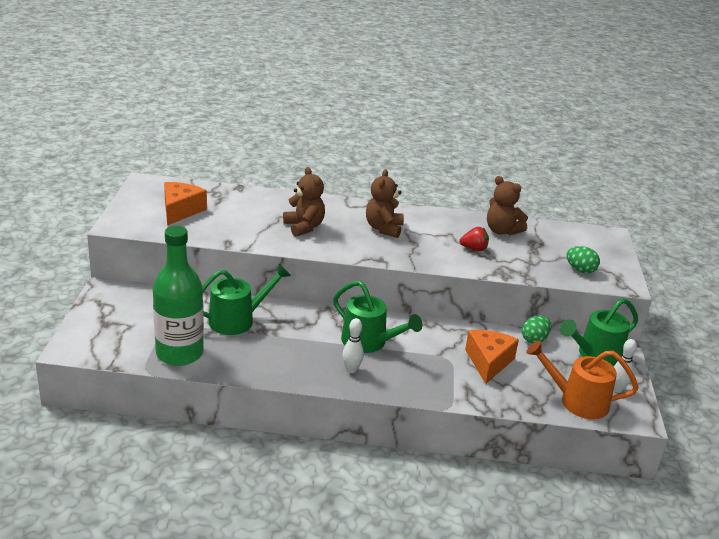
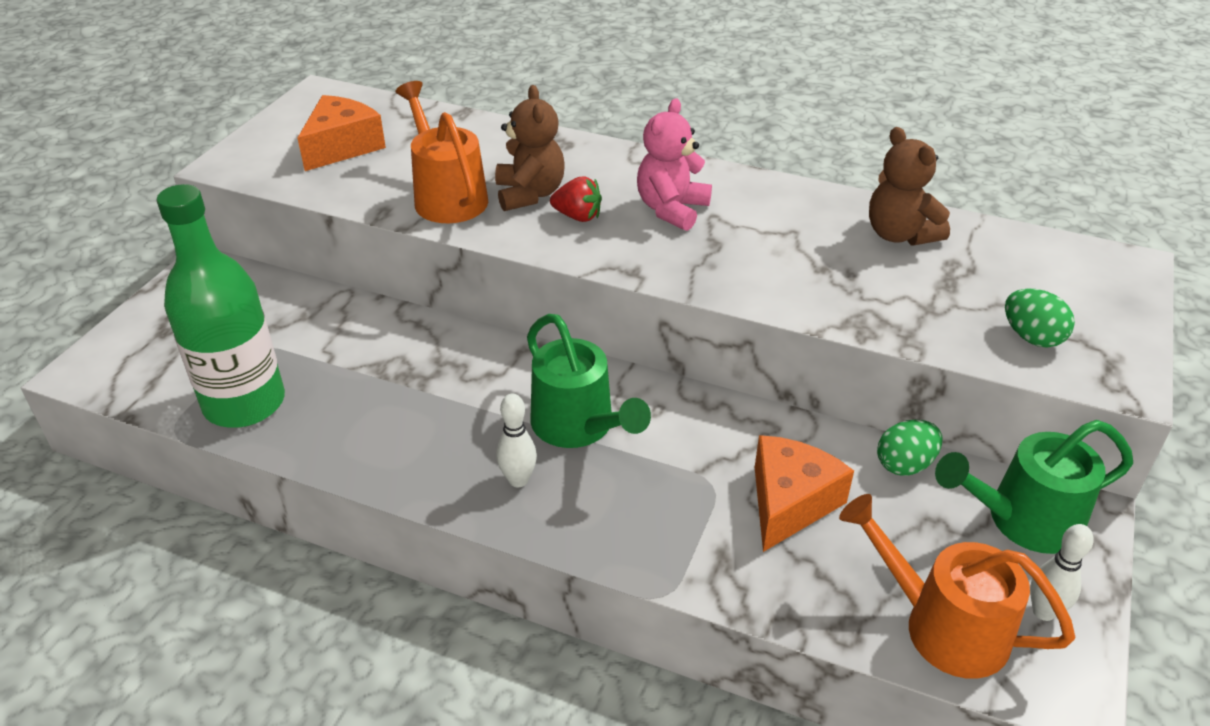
camera: 20 degrees right, 10 degrees up
green watering can [202,264,291,335] -> none
brown teddy bear [366,169,404,238] -> pink teddy bear [637,98,712,231]
red strawberry [460,227,489,251] -> red strawberry moved to [550,176,602,222]
none -> orange watering can [396,81,488,223]

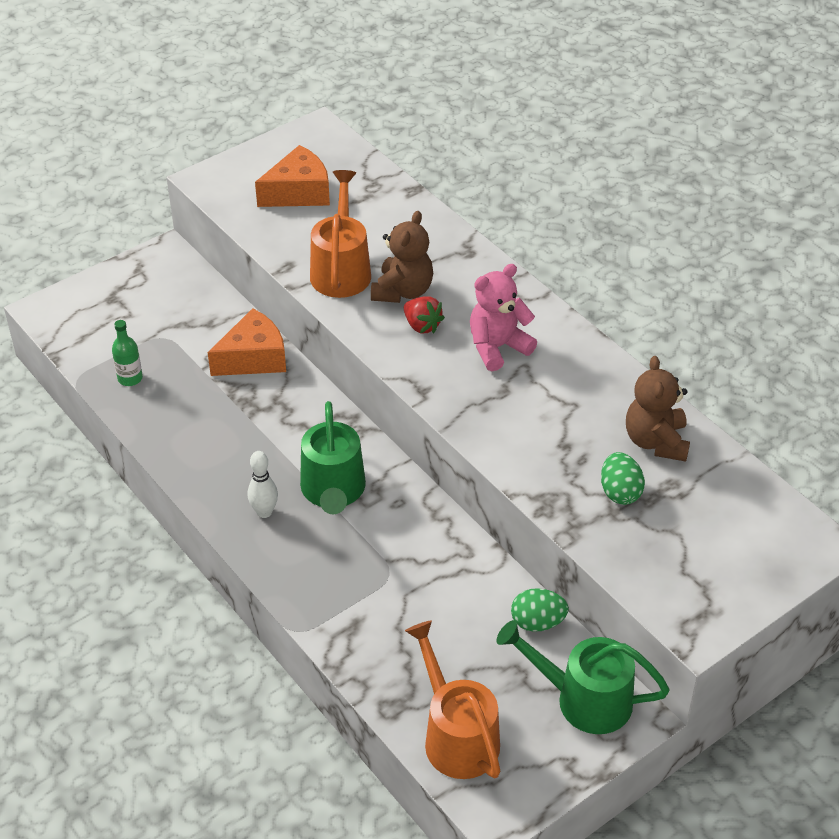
camera: 30 degrees right, 5 degrees up
green bottle [157,184,285,427] -> green bottle [112,320,143,386], size x0.41
orange cheese [755,435,854,552] -> orange cheese moved to [208,308,286,376]
green egg [1005,289,1075,348] -> green egg moved to [601,452,645,505]
white bowling pin [1030,524,1094,621] -> none

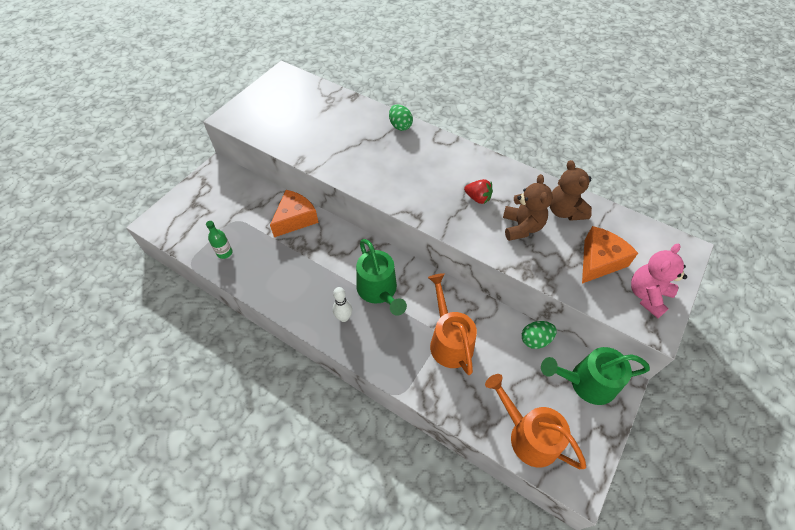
camera: 20 degrees left, 10 degrees up
orange cheese [255,145,330,207] -> orange cheese moved to [582,226,638,283]
orange watering can [310,170,371,298] -> orange watering can moved to [428,273,477,375]
brown teddy bear [371,211,433,303] -> brown teddy bear moved to [503,174,553,241]
red strawberry [404,296,445,333] -> red strawberry moved to [464,179,493,204]
pink teddy bear [470,264,537,371] -> pink teddy bear moved to [631,243,687,318]
green egg [601,452,645,505] -> green egg moved to [389,104,413,131]

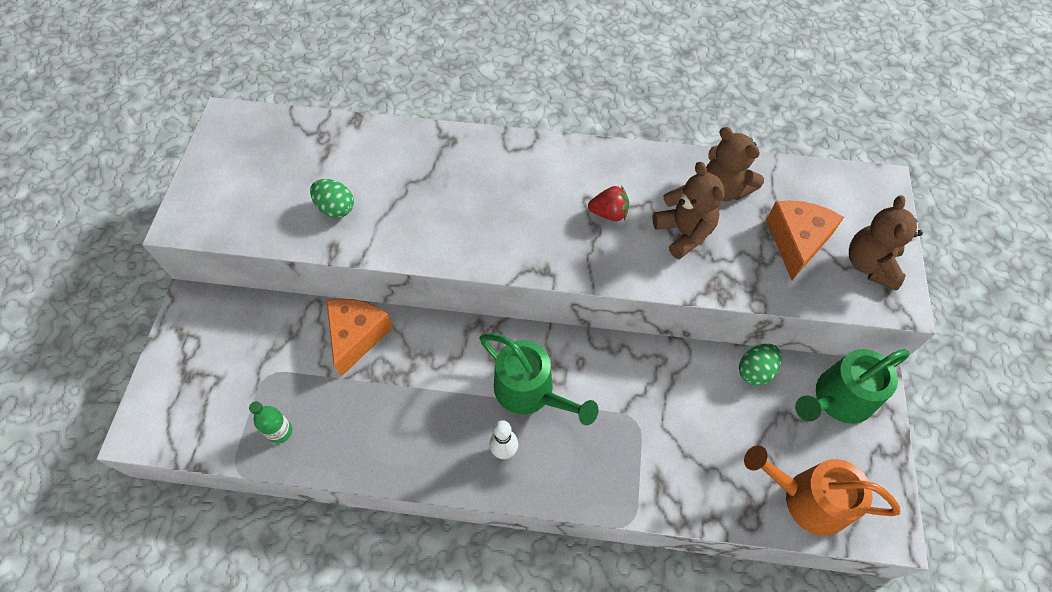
camera: 25 degrees left, 5 degrees up
green egg [389,104,413,131] -> green egg moved to [310,179,354,218]
orange watering can [428,273,477,375] -> none
pink teddy bear [631,243,687,318] -> brown teddy bear [849,195,923,291]

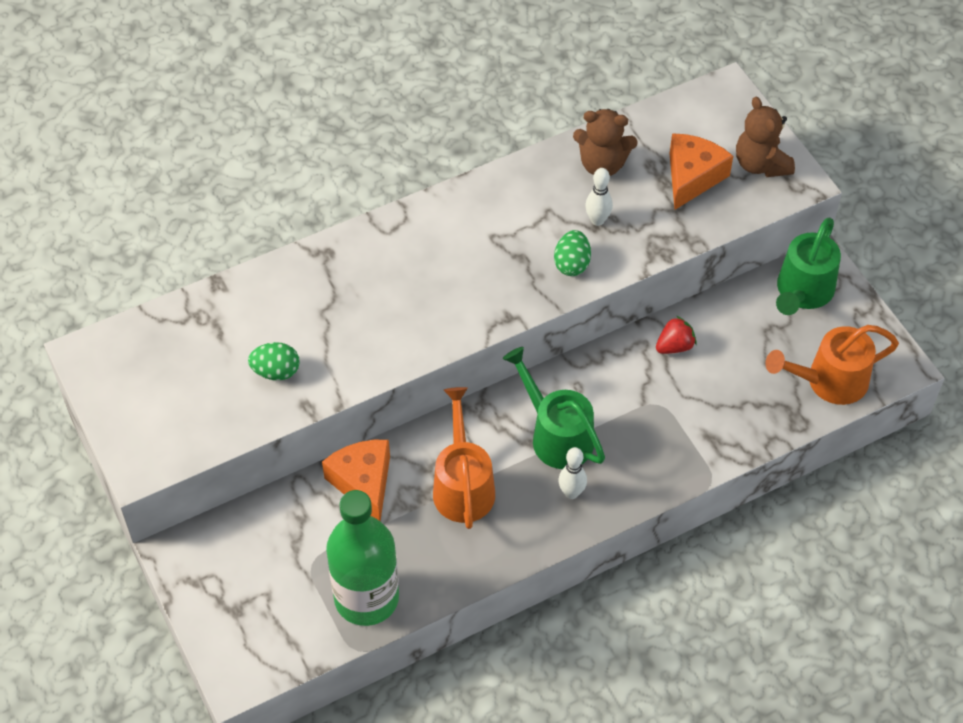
camera: 35 degrees left, 5 degrees down
green bottle [249,401,292,443] -> green bottle [326,490,399,626], size x2.46
green watering can [480,334,598,425] -> green watering can turned 135 degrees counterclockwise [503,347,605,469]
red strawberry [588,185,629,221] -> red strawberry moved to [656,316,697,354]
brown teddy bear [652,162,725,259] -> white bowling pin [585,168,613,226]
green egg [739,344,781,386] -> green egg moved to [554,230,591,276]
orange cheese [766,201,844,280] -> orange cheese turned 45 degrees clockwise [669,133,733,210]
none -> orange watering can [433,387,495,529]

